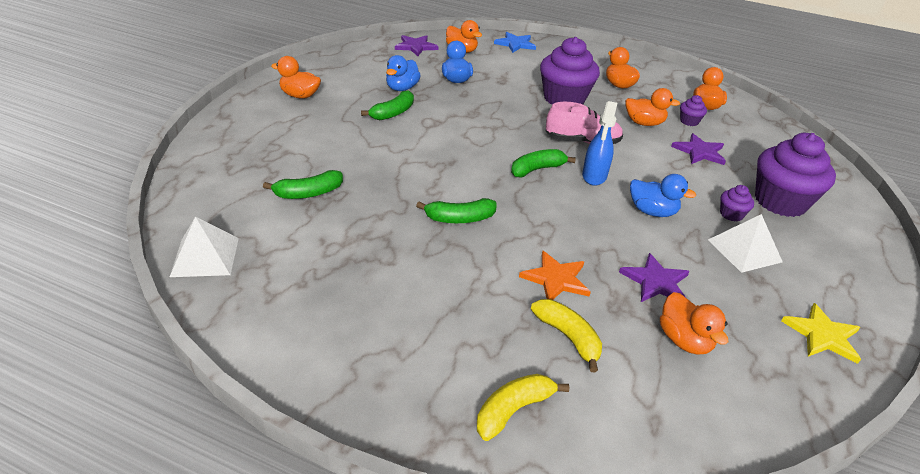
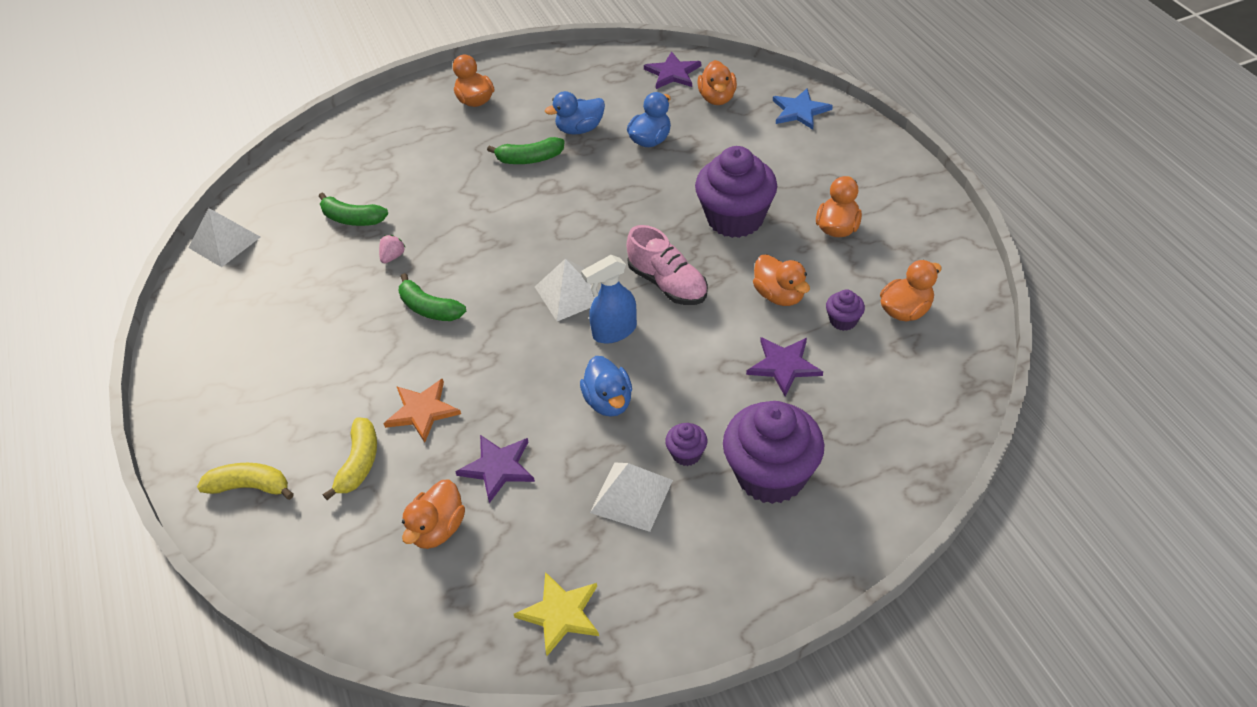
camera: 50 degrees right, 10 degrees up
green banana [511,149,576,177] -> white pyramid [535,259,599,321]
none -> pink strawberry [379,235,405,264]

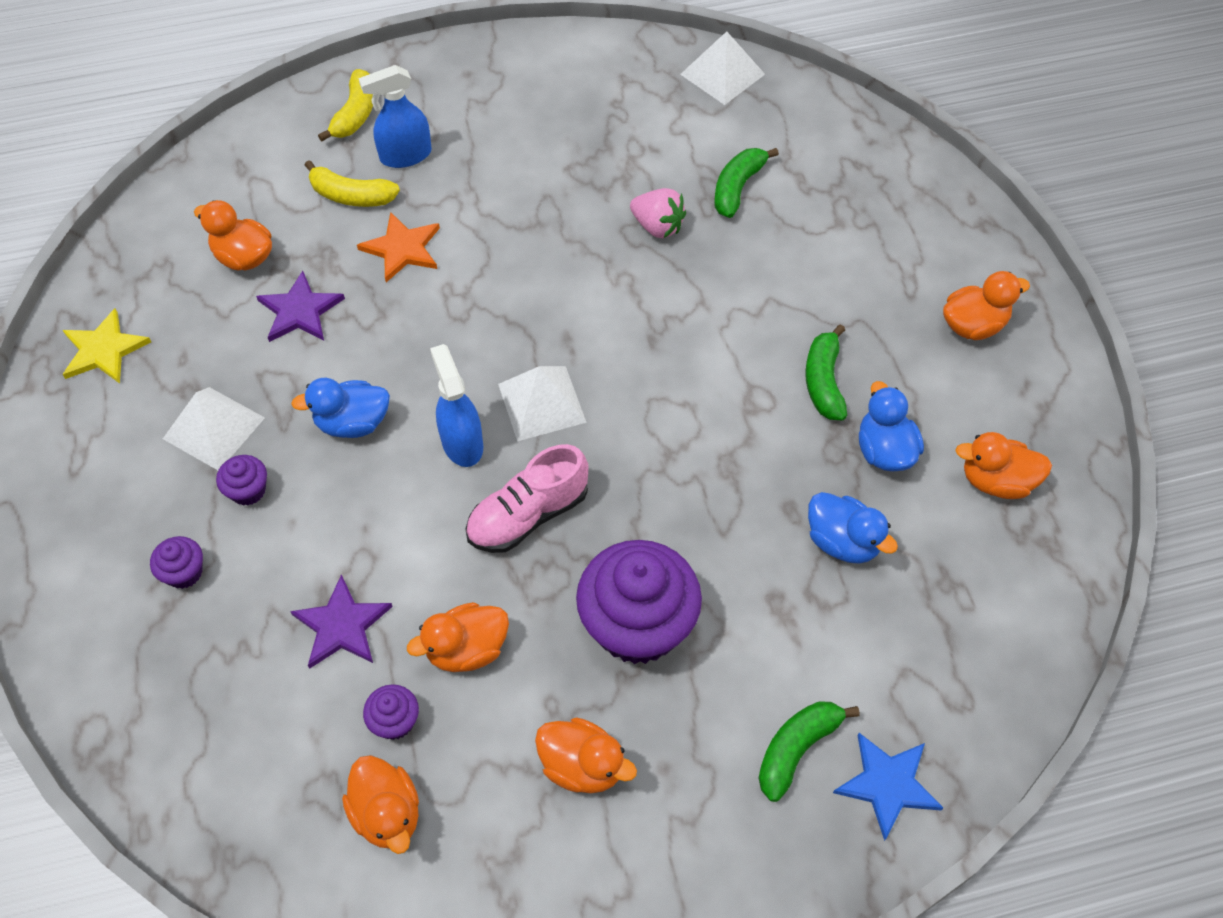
camera: 95 degrees right, 10 degrees up
pink strawberry [379,235,405,264] -> pink strawberry [630,188,686,238], size x1.55
green banana [399,273,466,321] -> green banana moved to [759,701,860,802]
purple star [644,51,701,89] -> none
orange duck [698,60,737,105] -> orange duck moved to [955,432,1052,499]
purple cupcake [723,401,825,504] -> purple cupcake [150,536,203,589], size x0.44
none -> blue spray bottle [359,65,432,168]

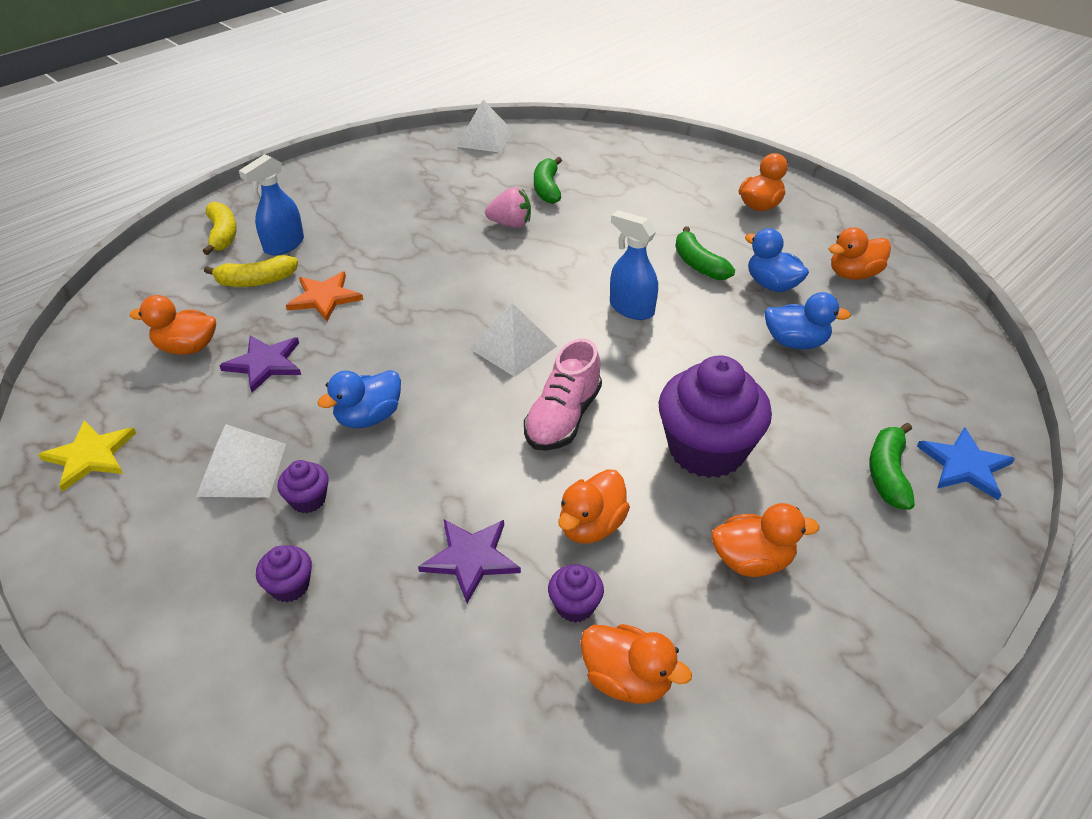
camera: 30 degrees left, 15 degrees down
blue spray bottle [430,344,483,467] -> blue spray bottle moved to [610,210,658,320]

